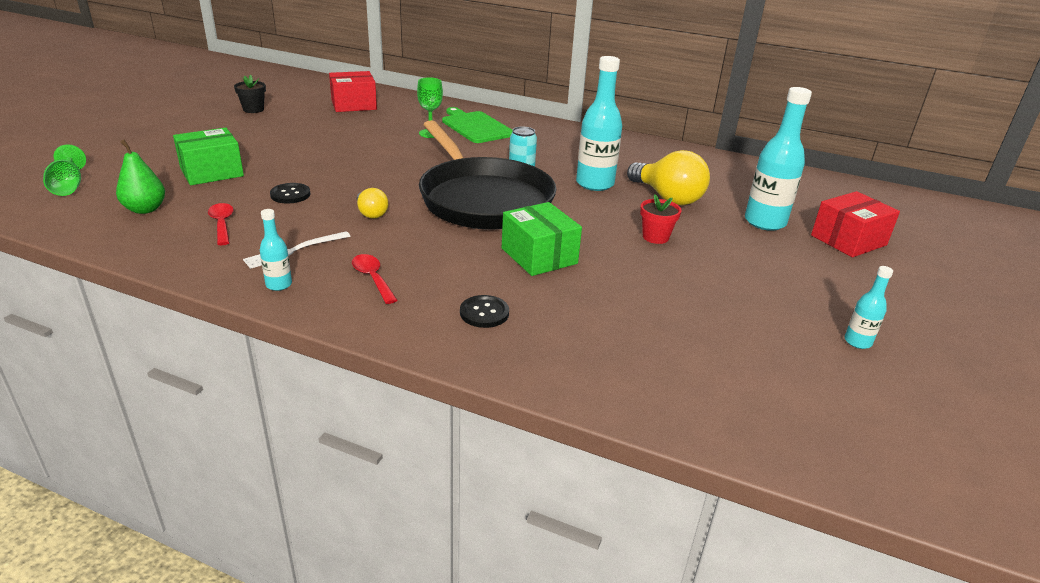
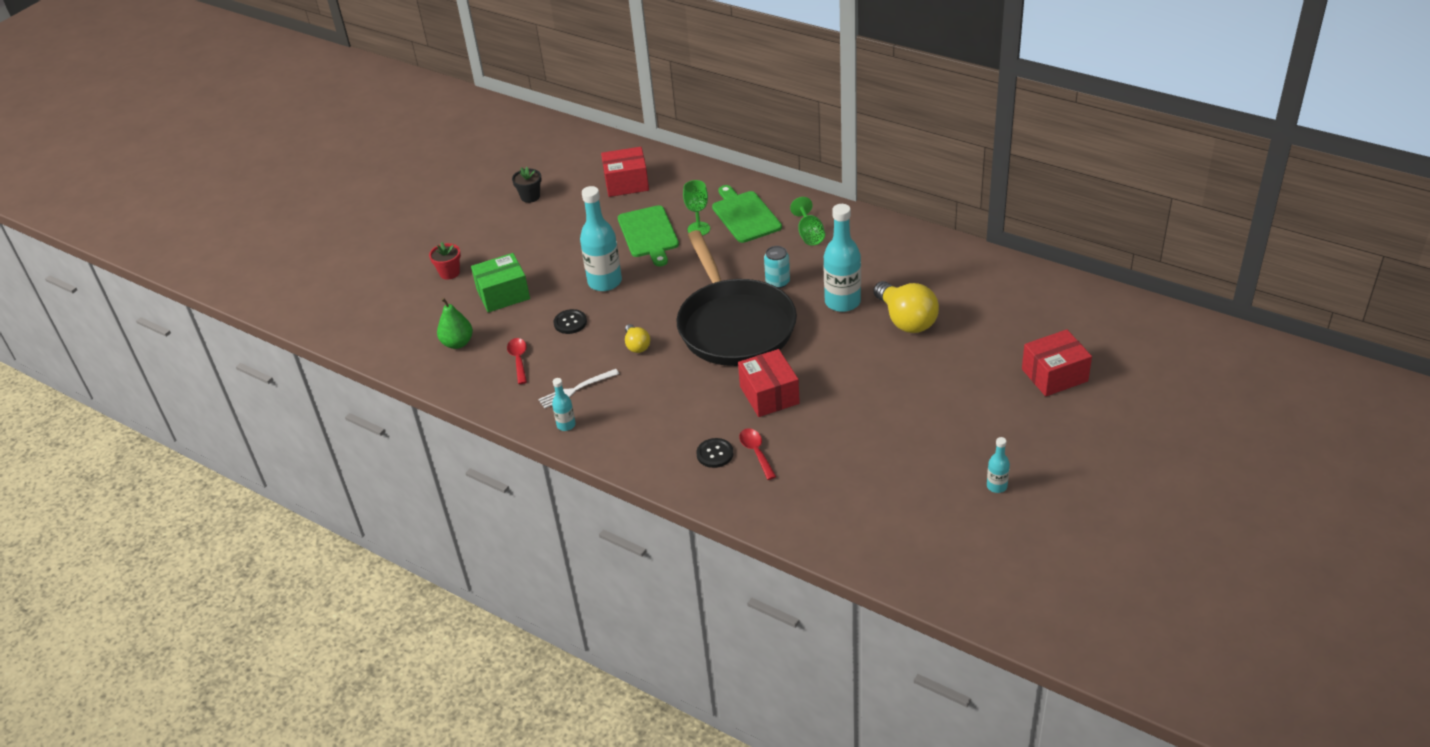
camera: 15 degrees right, 10 degrees up
green goblet [43,144,86,196] -> green goblet moved to [790,197,825,246]
red spoon [352,254,397,304] -> red spoon moved to [739,428,776,480]
green box [502,202,582,276] -> red box [738,349,800,417]
red flower pot [640,195,682,244] -> red flower pot moved to [429,242,461,280]
turquoise bottle [745,87,812,231] -> turquoise bottle moved to [580,186,622,291]
none -> green cutting board [618,205,679,267]

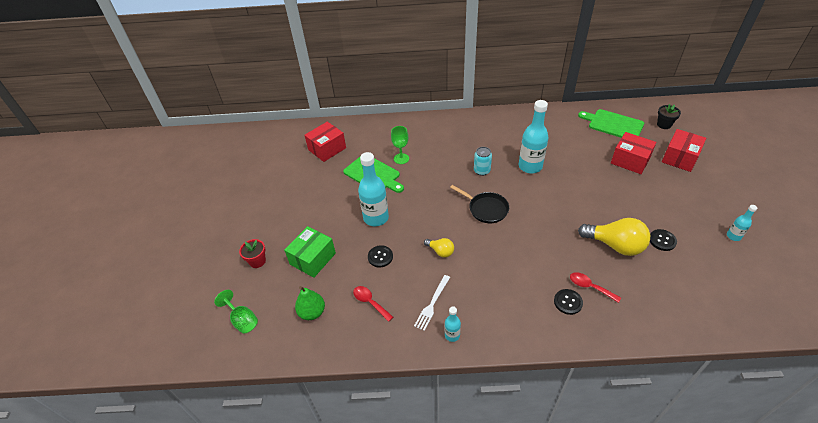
camera: 35 degrees left, 5 degrees up
black flower pot [512,167,542,203] -> black flower pot moved to [657,104,681,129]
black pan [676,230,797,366] -> black pan [450,185,509,223], size x0.47
green cutting board [712,185,782,243] -> green cutting board moved to [578,109,644,138]
red box [738,349,800,417] -> red box moved to [611,132,656,174]
green goblet [790,197,825,246] -> green goblet moved to [214,290,258,334]
yellow light bulb [873,281,939,333] -> yellow light bulb moved to [578,218,650,256]
none -> black button [650,229,677,251]

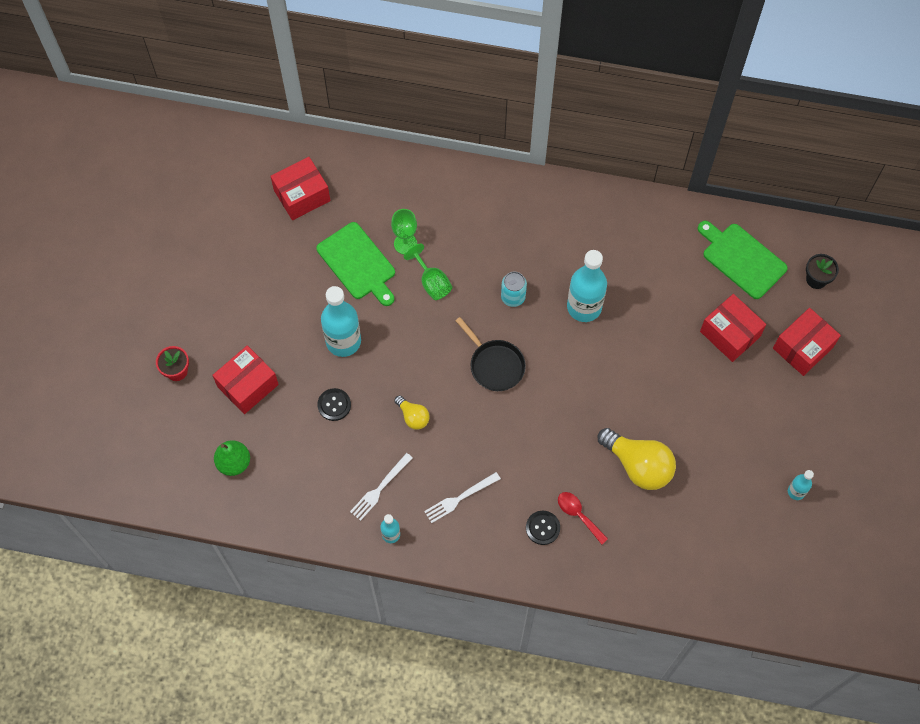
camera: 10 degrees right, 20 degrees up
green goblet [214,290,258,334] -> green goblet moved to [404,243,452,300]
green box [284,226,336,278] -> red box [212,345,279,414]
red spoon [353,286,393,322] -> none
black button [650,229,677,251] -> none
none -> white fork [424,472,501,523]

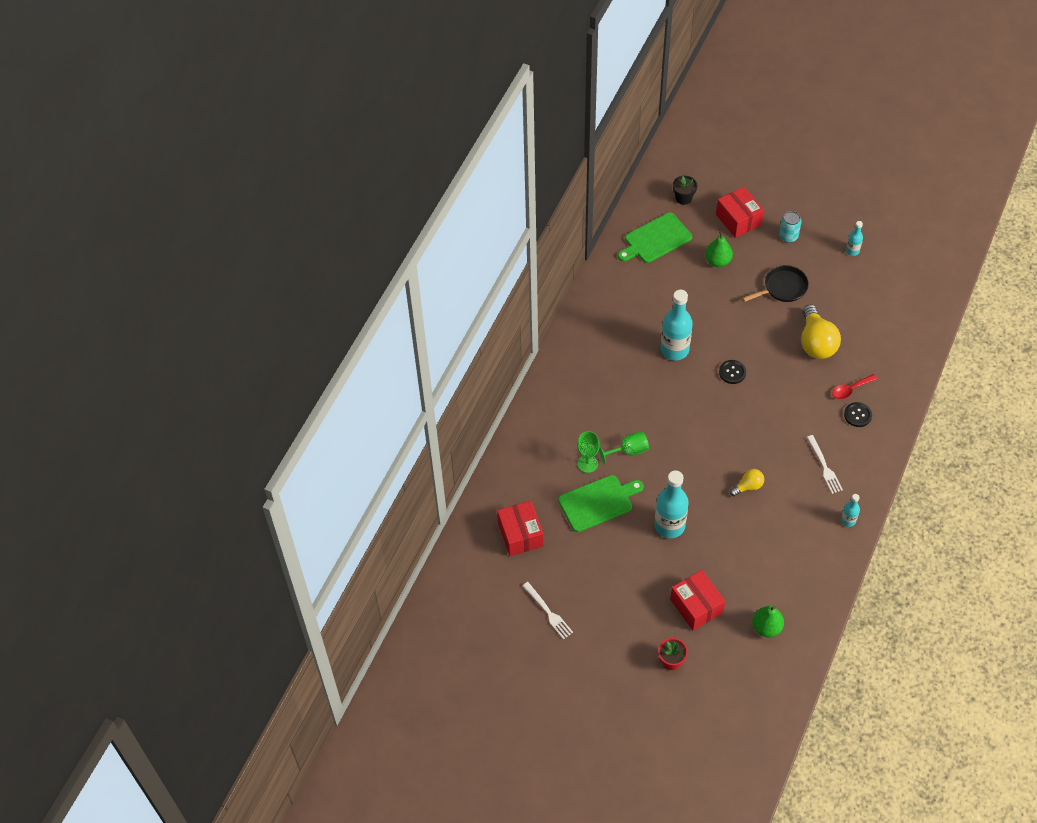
camera: 75 degrees left, 10 degrees down
black button [317,388,351,421] -> black button moved to [719,360,746,384]
white fork [350,453,413,521] -> white fork moved to [522,582,573,639]
black pan [455,317,526,391] -> black pan moved to [742,265,809,302]
turquoise can [501,272,527,307] -> turquoise can moved to [779,211,801,243]
yellow light bulb [598,428,676,490] -> yellow light bulb turned 120 degrees clockwise [801,305,841,359]
red box [700,294,766,362] -> green pear [705,230,733,267]

